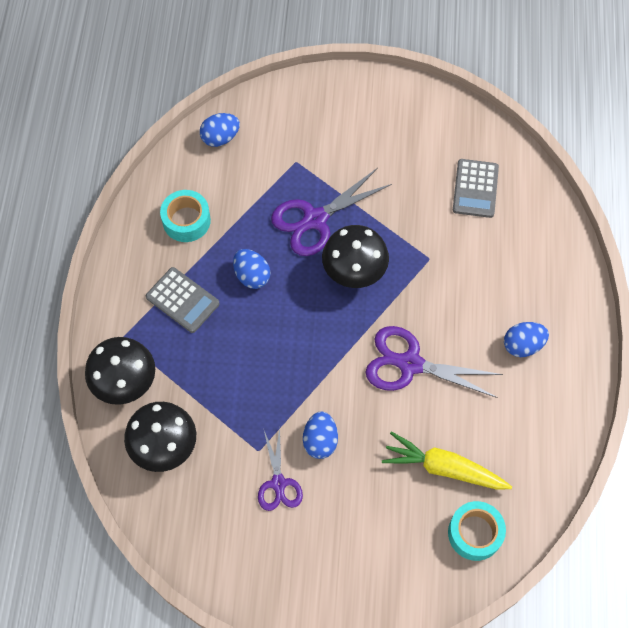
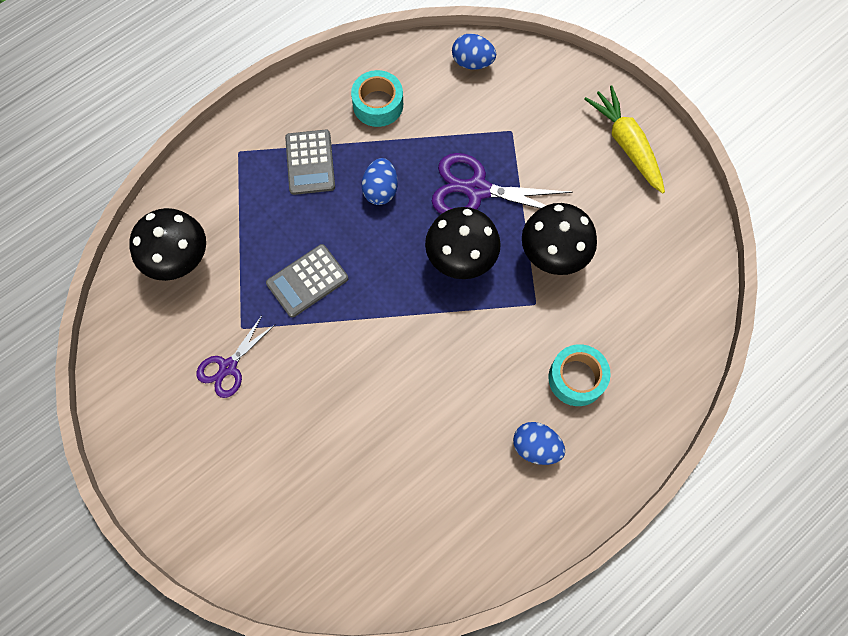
camera: 45 degrees right, 5 degrees up
black mushroom [85,337,155,405] -> black mushroom moved to [522,203,597,275]
blue egg [303,412,338,459] -> none
purple scissors [366,326,503,398] -> none
yellow carrot [382,431,512,490] -> yellow carrot moved to [584,86,665,193]
turquoise tape [448,501,506,561] -> turquoise tape moved to [548,344,611,406]
grey calculator [453,159,499,218] -> grey calculator moved to [266,244,348,318]

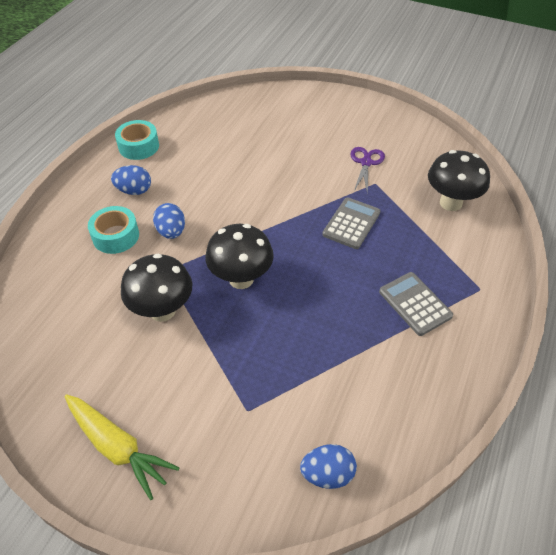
camera: 155 degrees right, 20 degrees down
turquoise tape [351,70,403,127] -> turquoise tape moved to [115,120,159,160]
blue egg [362,158,398,205] -> blue egg moved to [153,203,185,239]
purple scissors [432,153,573,214] -> none

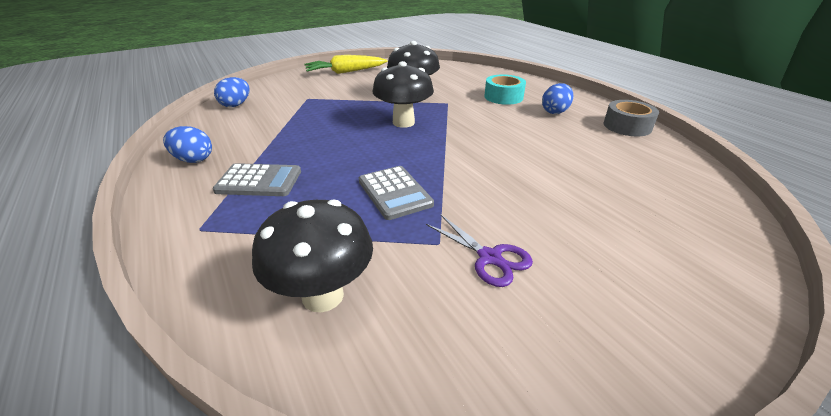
camera: 125 degrees right, 15 degrees down
turquoise tape [115,120,159,160] -> grey tape [604,100,659,136]
blue egg [153,203,185,239] -> blue egg moved to [163,126,212,163]

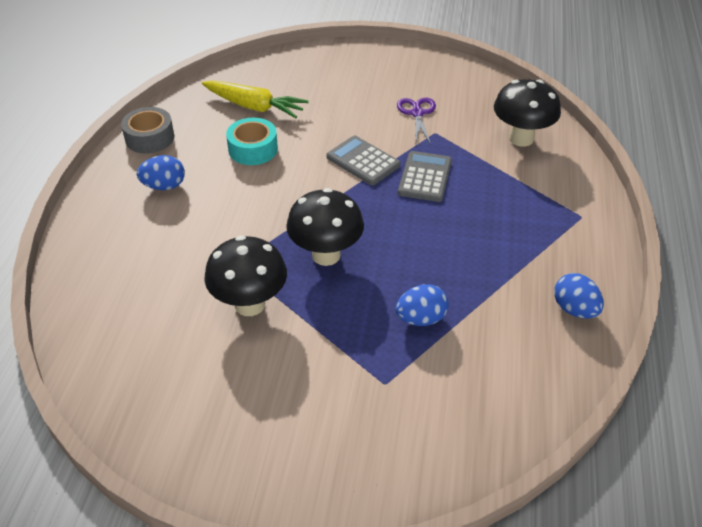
camera: 140 degrees left, 10 degrees up
grey calculator [213,163,301,196] -> grey calculator moved to [327,136,400,185]
blue egg [214,77,250,107] -> blue egg moved to [395,284,449,326]
yellow carrot [305,55,388,74] -> yellow carrot moved to [202,80,309,118]
turquoise tape [484,74,526,105] -> turquoise tape moved to [226,118,278,165]

